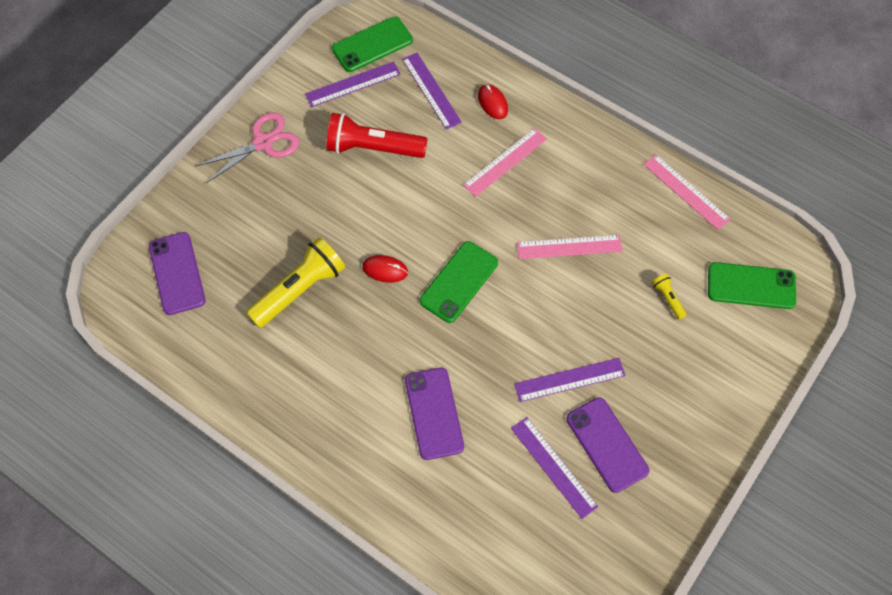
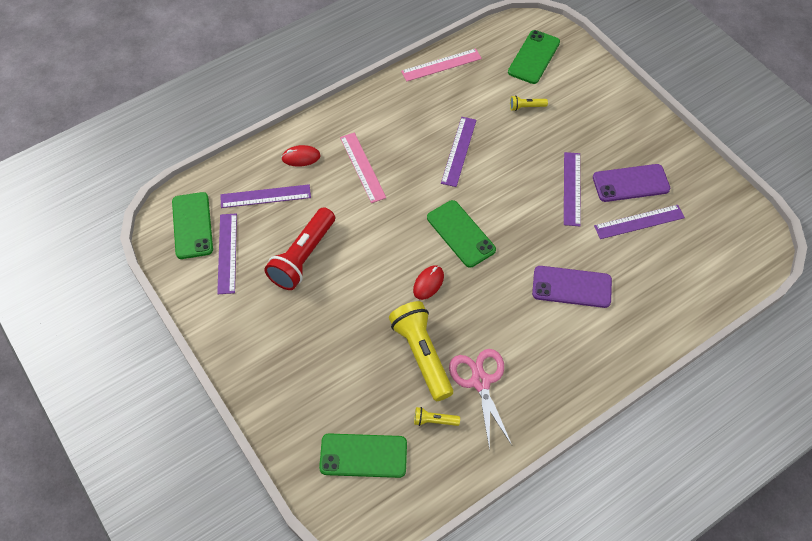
camera: 70 degrees left, 5 degrees down
purple phone [149,232,206,315] -> green phone [319,433,407,478]
pink scissors [195,112,299,183] -> pink scissors moved to [449,349,512,451]
pink ruler [517,235,622,259] -> purple ruler [441,117,477,187]
none -> yellow flashlight [414,407,460,426]

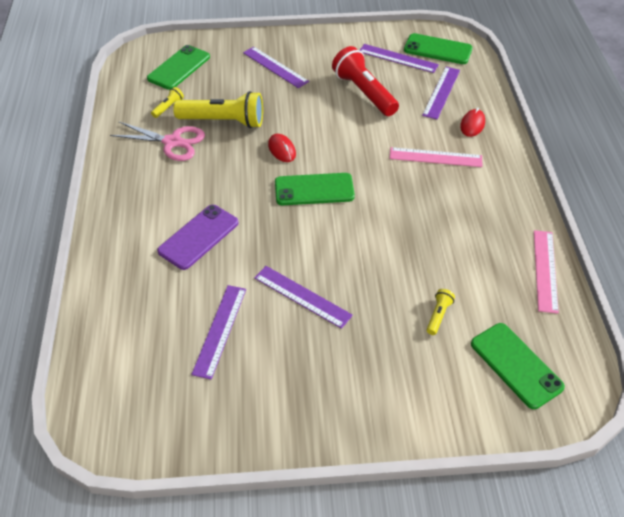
camera: 120 degrees right, 10 degrees down
purple ruler [441,117,477,187] -> purple ruler moved to [243,47,309,88]
purple phone [593,164,670,202] -> none

